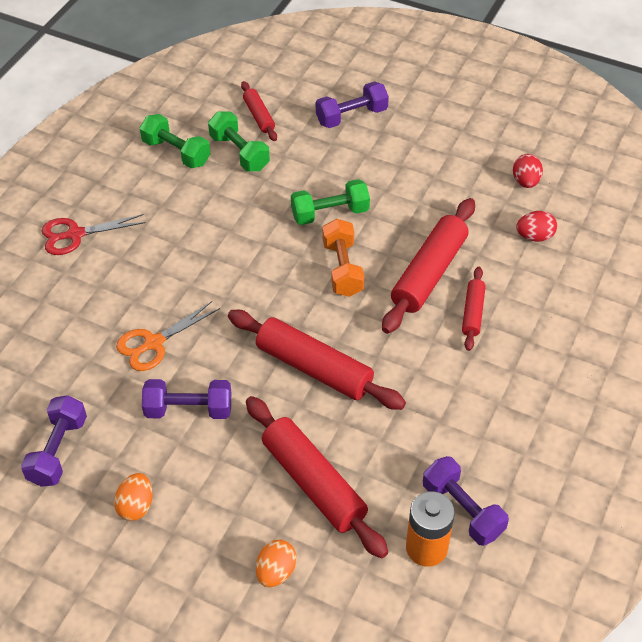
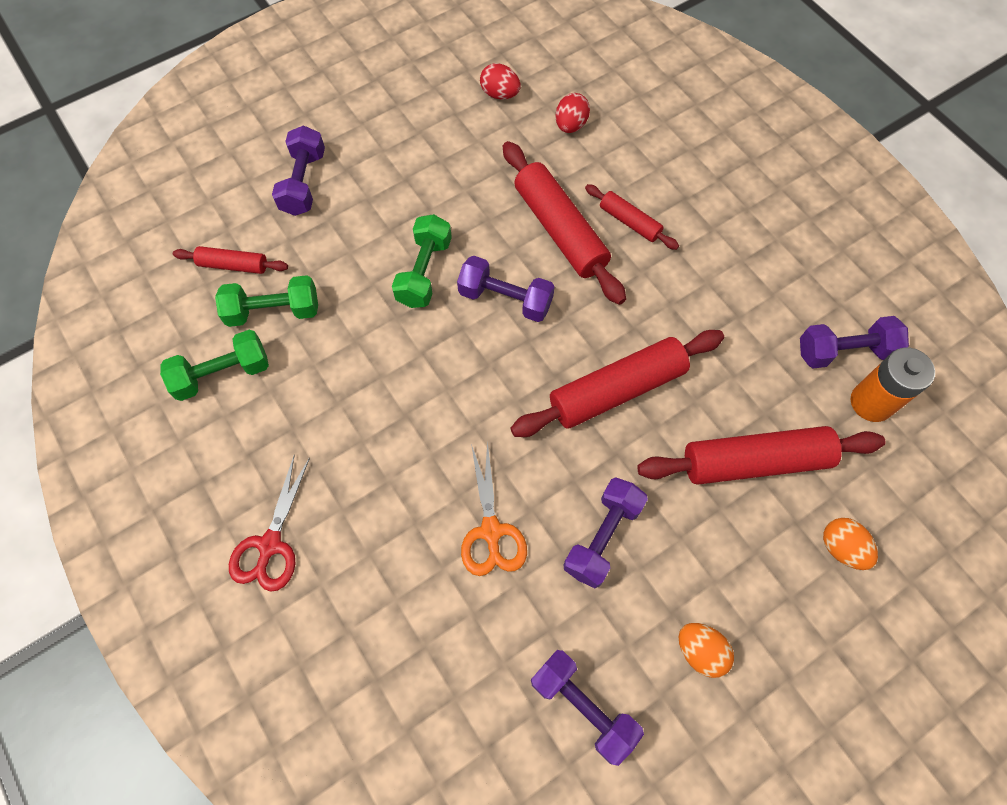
camera: 60 degrees left, 15 degrees up
orange dumbbell [323,219,364,297] -> purple dumbbell [457,256,555,322]

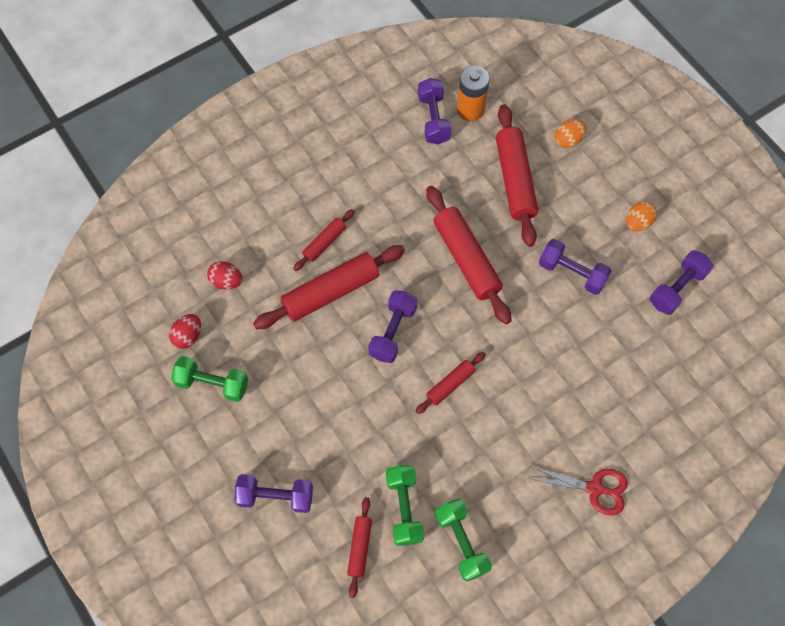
camera: 90 degrees left, 0 degrees up
green dumbbell [392,214,452,308] -> green dumbbell moved to [171,356,248,402]
orange scissors [461,440,527,576] -> none
none -> red rolling pin [416,352,486,414]

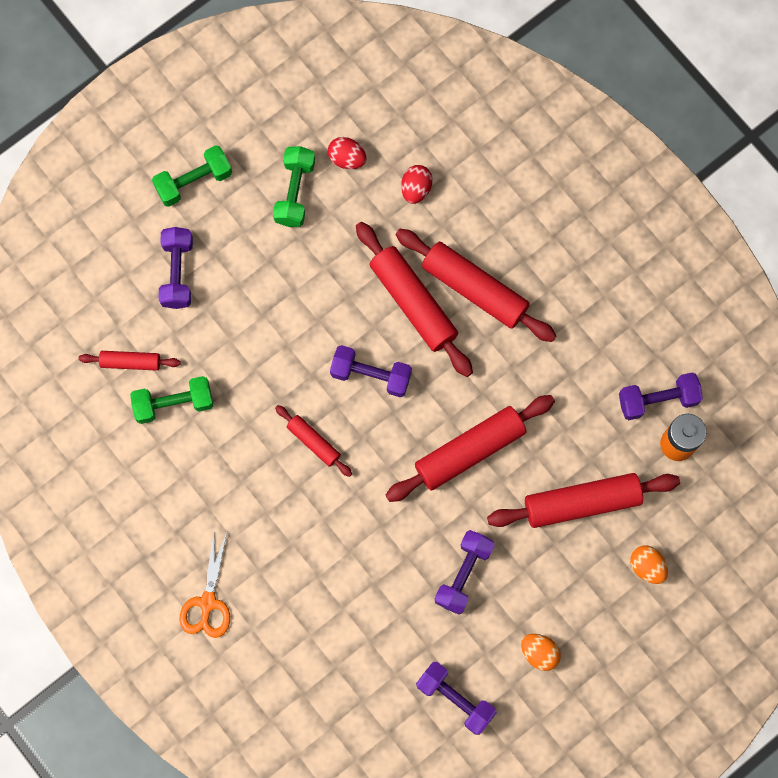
camera: 85 degrees right, 10 degrees up
red rolling pin [293,209,355,271] -> red rolling pin [396,229,557,342], size x1.89
green dumbbell [435,499,492,582] -> green dumbbell moved to [152,145,232,207]
red scissors [527,466,628,515] -> orange scissors [179,533,230,638]

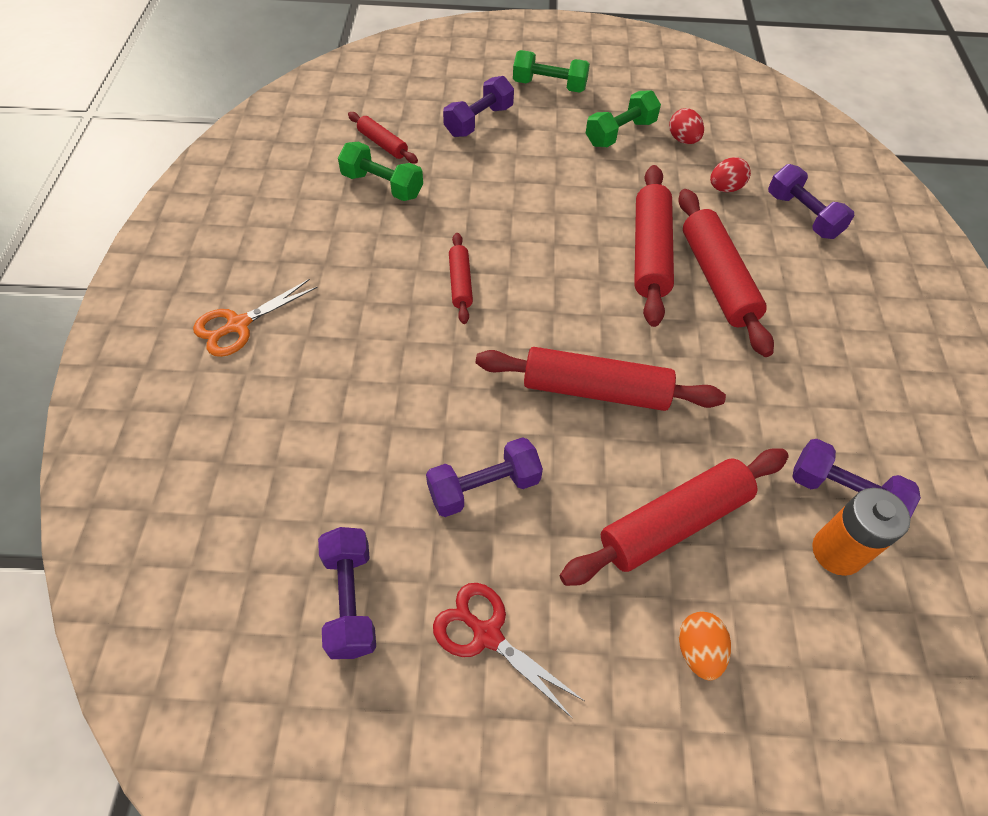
camera: 40 degrees right, 20 degrees down
purple dumbbell [330,345,412,397] -> purple dumbbell moved to [768,164,854,239]
red rolling pin [487,473,680,528] -> red rolling pin turned 60 degrees counterclockwise [560,448,789,586]
orange egg [521,634,561,671] -> red scissors [433,583,584,719]

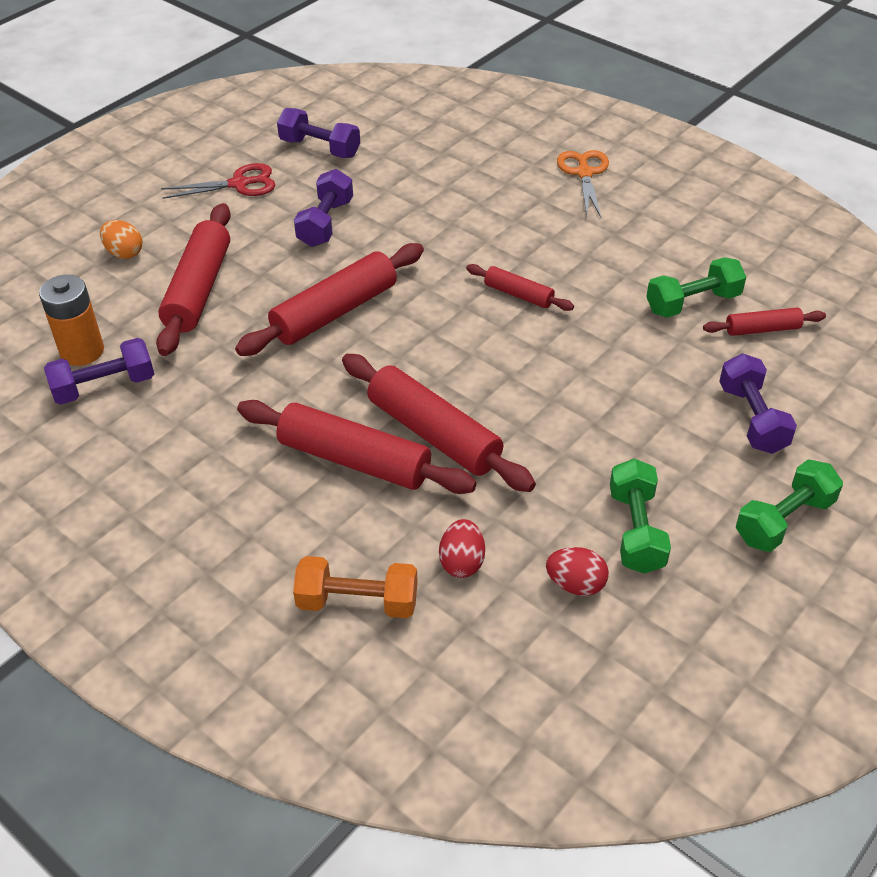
camera: 130 degrees right, 10 degrees down
purple dumbbell [768,164,854,239] -> orange dumbbell [293,556,418,618]

